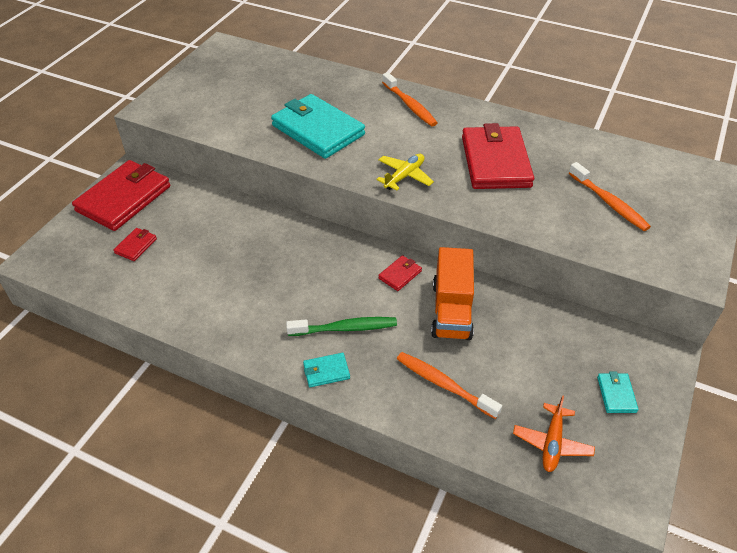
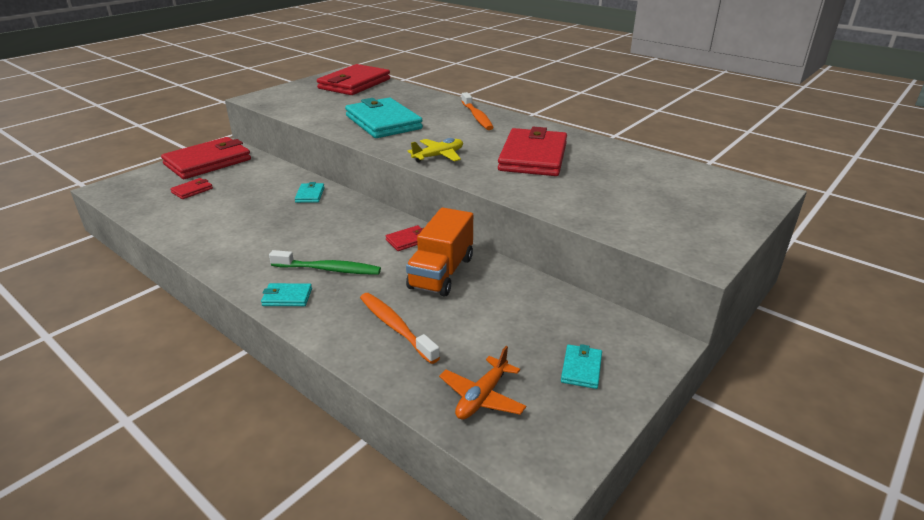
camera: 15 degrees right, 15 degrees down
orange toothbrush [569,162,651,231] -> none
none -> turquoise wallet [295,182,325,203]
none -> red wallet [317,64,390,95]

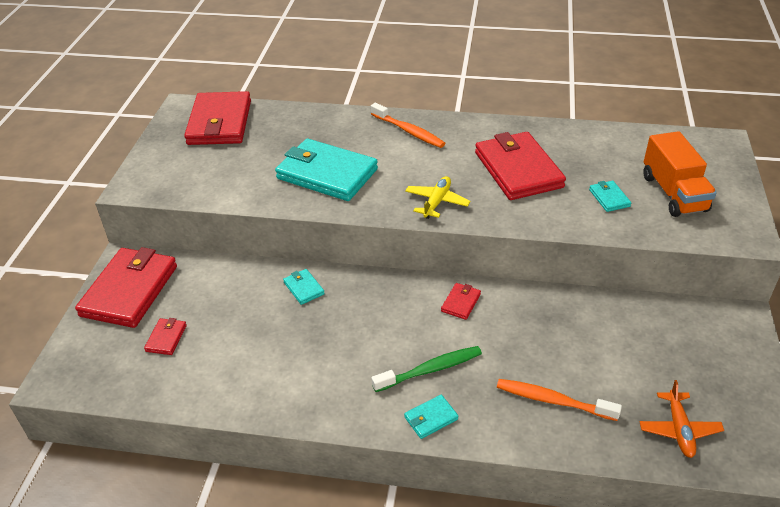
camera: 30 degrees left, 10 degrees up
orange truck [406,207,473,296] -> orange truck moved to [643,131,717,217]
turquoise wallet [561,344,602,389] -> turquoise wallet moved to [589,181,631,212]

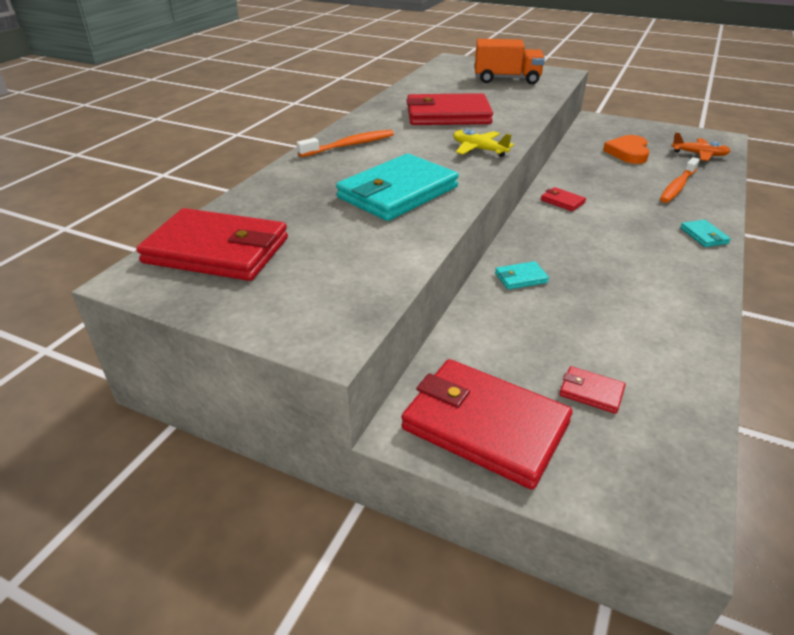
camera: 75 degrees left, 5 degrees down
green toothbrush [371,346,482,392] -> none
turquoise wallet [589,181,631,212] -> none
none -> orange heart [603,135,650,164]

